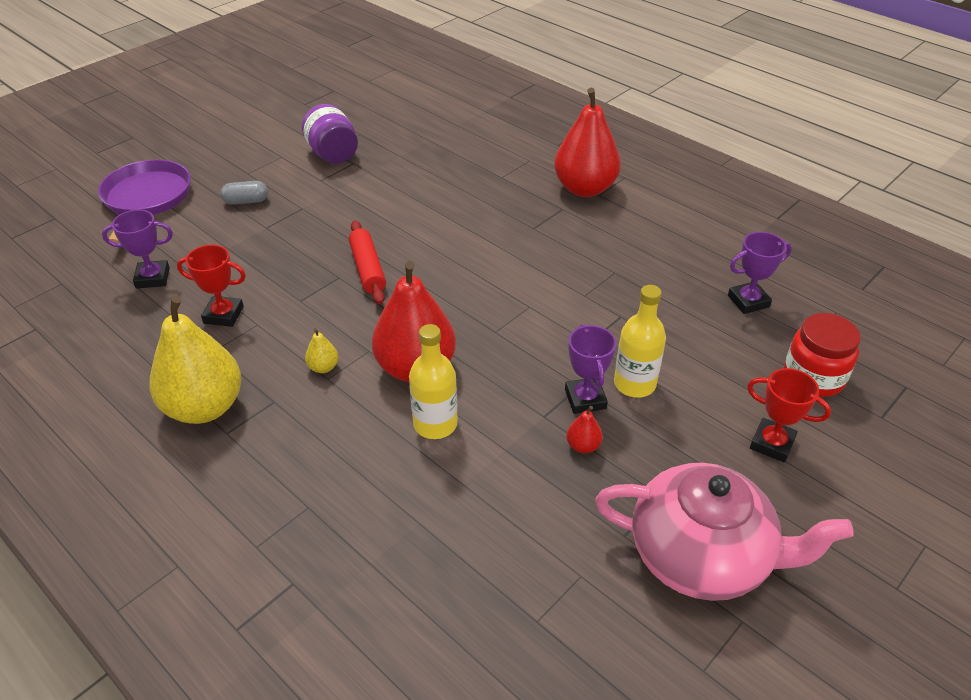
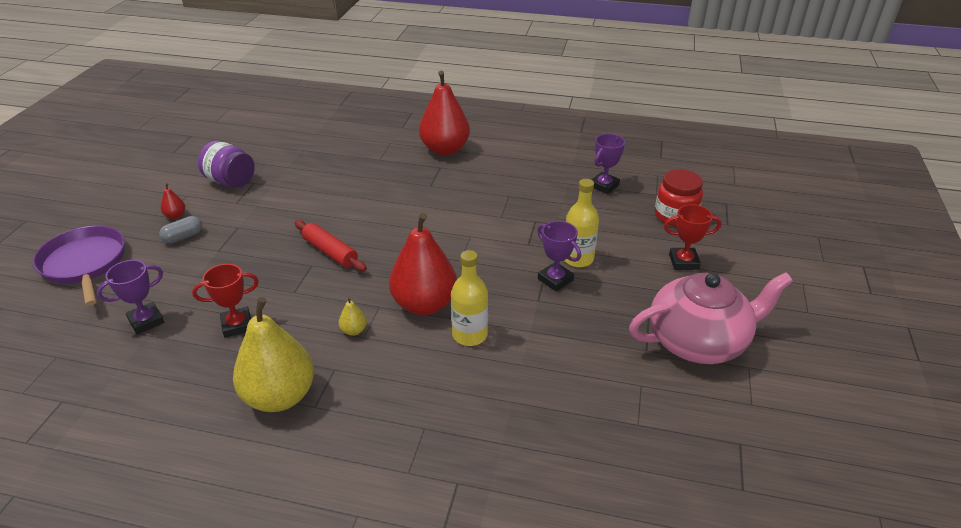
camera: 30 degrees left, 5 degrees down
red pear [567,406,603,453] -> red pear moved to [161,183,185,219]

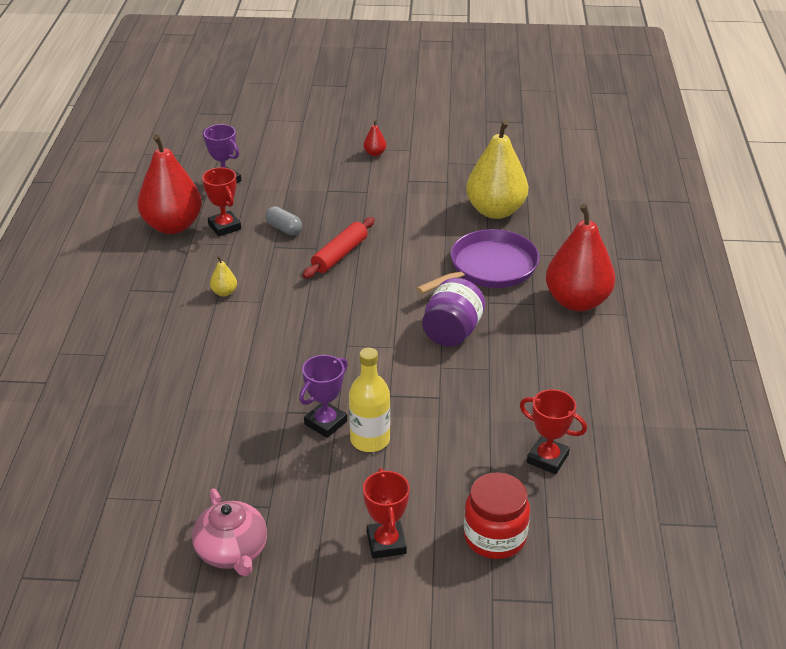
camera: 80 degrees right, 0 degrees up
purple pan [33,226,125,306] -> purple pan moved to [416,229,539,294]
grey capsule [159,216,202,244] -> grey capsule moved to [265,206,302,235]
purple jar [198,141,255,187] -> purple jar moved to [422,278,485,347]
yellow pear [233,297,314,412] -> yellow pear moved to [466,120,528,219]
red pear [389,213,457,315] -> red pear moved to [138,134,202,234]
yellow bottle [451,250,488,346] -> none
purple trophy [591,134,625,194] -> red trophy [520,389,587,474]
pink teapot [629,272,793,364] -> pink teapot [192,489,267,576], size x0.61

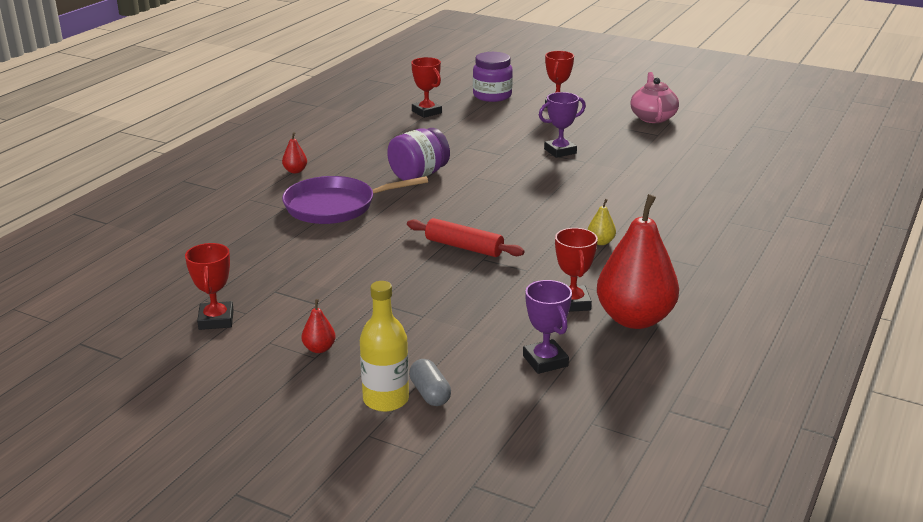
camera: 155 degrees left, 10 degrees down
grey capsule [265,206,302,235] -> grey capsule moved to [409,359,451,406]
red rolling pin [303,217,375,279] -> red rolling pin turned 60 degrees clockwise [407,218,524,257]
yellow bottle [349,348,390,452] -> yellow bottle moved to [360,281,409,412]
red jar [464,472,530,559] -> purple jar [473,52,513,102]
yellow pear [466,120,528,219] -> none
red pear [546,204,615,311] -> red pear [282,132,307,173], size x0.40
none -> red trophy [185,243,234,330]

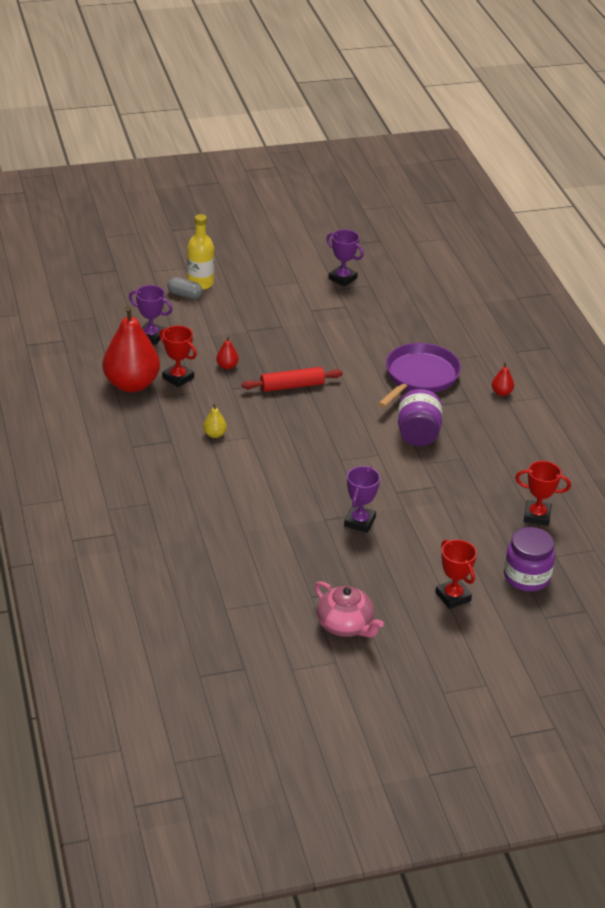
camera: 135 degrees right, 10 degrees up
red trophy [185,243,234,330] -> purple trophy [326,229,364,287]
red pear [302,299,335,353] -> red pear moved to [216,336,239,369]

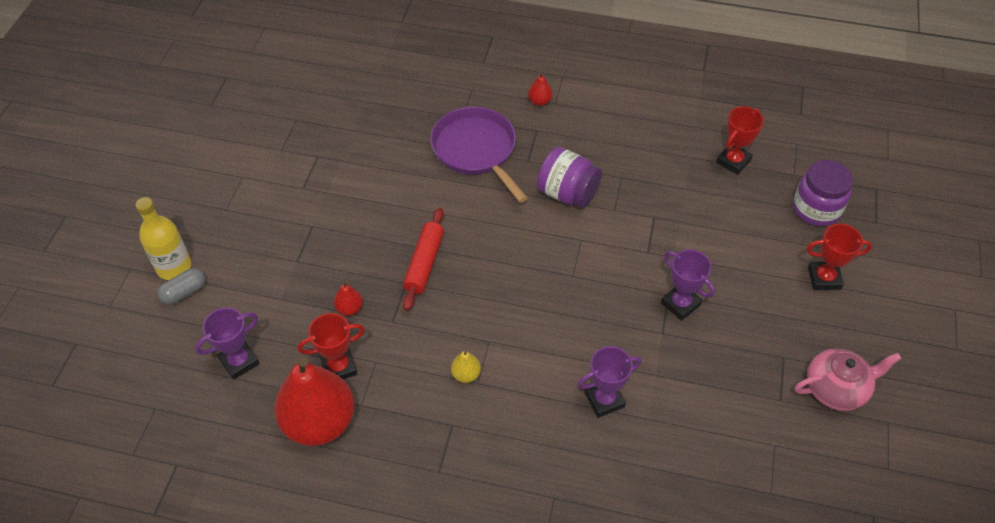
camera: 60 degrees left, 15 degrees up
purple trophy [326,229,364,287] -> purple trophy moved to [578,346,642,418]

